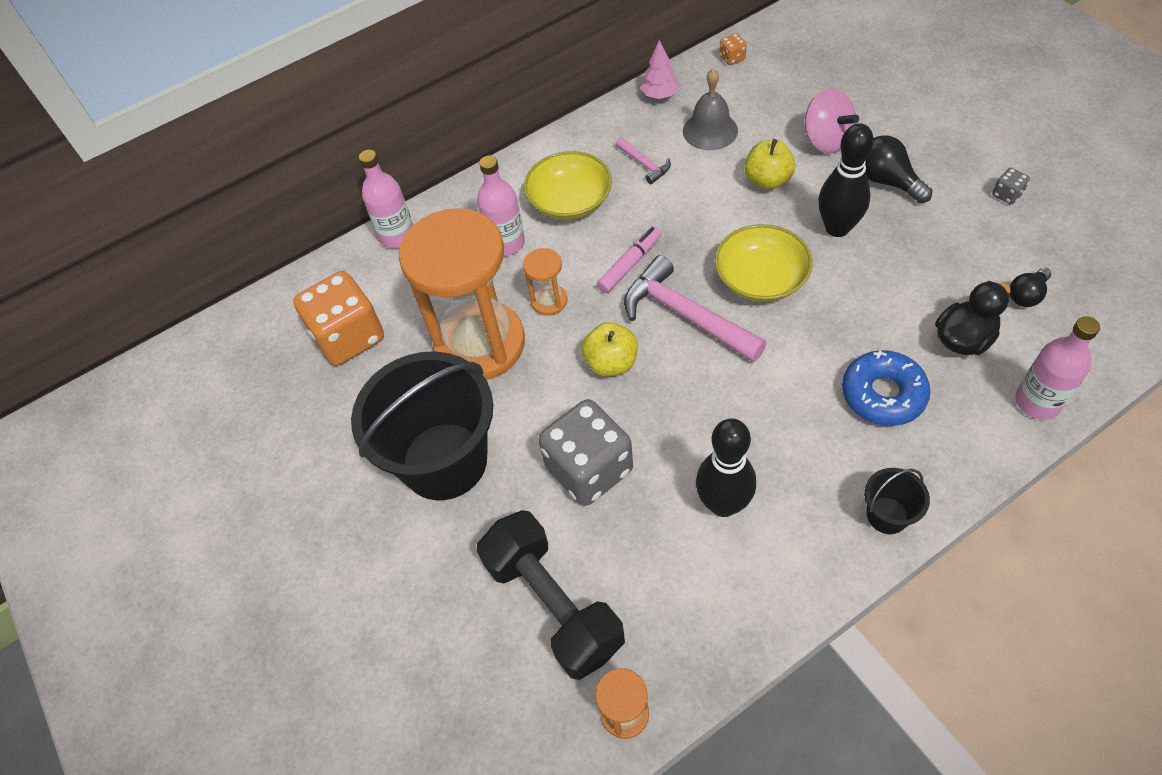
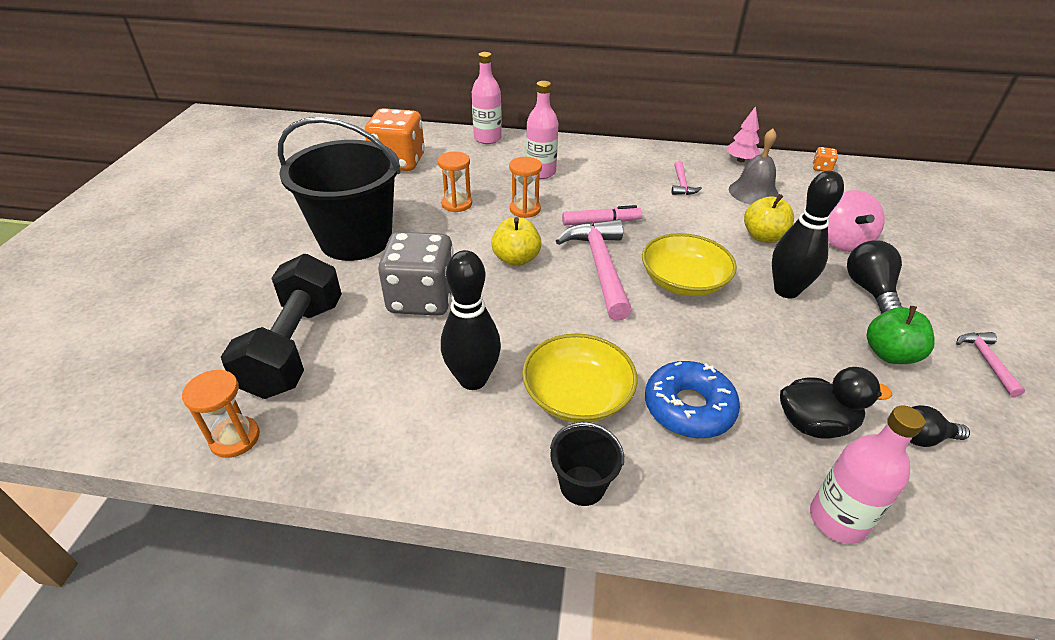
camera: 35 degrees right, 15 degrees down
orange hourglass [399,208,525,380] -> orange hourglass [437,151,472,212], size x0.41
yellow bowl [524,151,612,220] -> yellow bowl moved to [522,334,638,423]
grey dice [992,168,1030,204] -> pink hammer [956,332,1025,397]
none -> green apple [867,306,935,364]

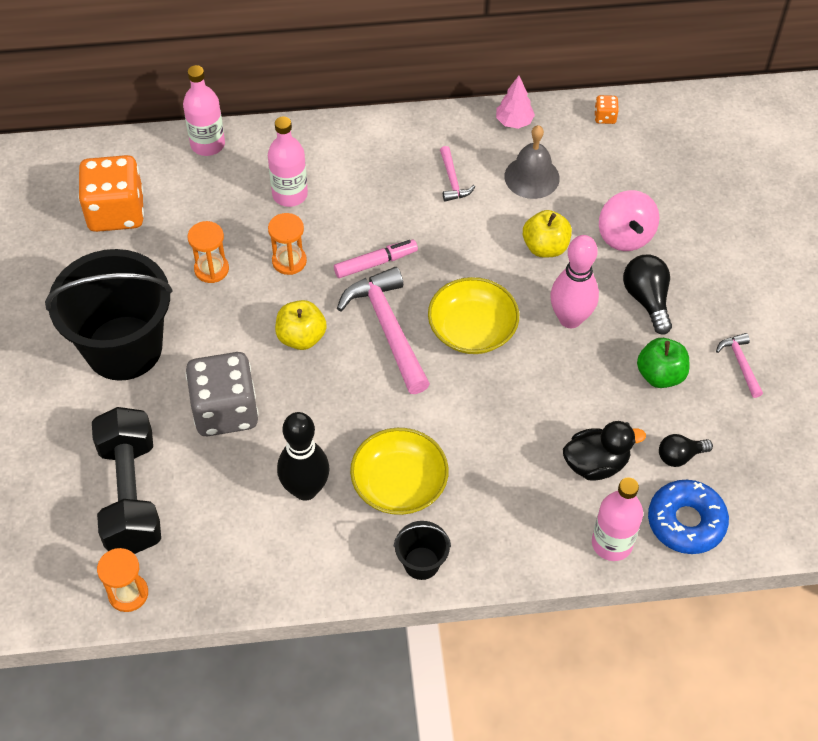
camera: 15 degrees left, 15 degrees up
blue donut [645,361,740,438] -> blue donut moved to [648,480,729,554]
black bowling pin [772,171,844,299] -> pink bowling pin [550,235,599,328]

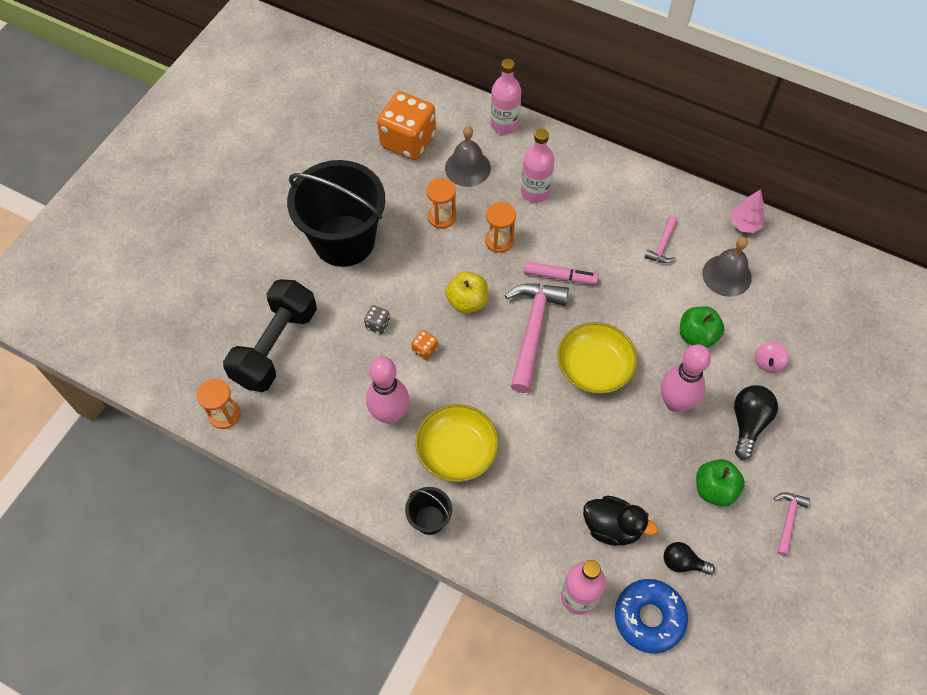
camera: 35 degrees right, 5 degrees up
grey dice [185,352,259,436] -> grey dice [364,305,390,334], size x0.40
black bowling pin [277,412,330,501] -> pink bowling pin [366,357,409,424]
yellow apple [523,210,572,258] -> green apple [680,306,724,348]
orange dice [594,95,619,124] -> orange dice moved to [411,330,438,360]
pink spinning top [599,190,659,251] -> pink spinning top [755,342,789,372], size x0.59
none -> grey bell [445,126,491,187]

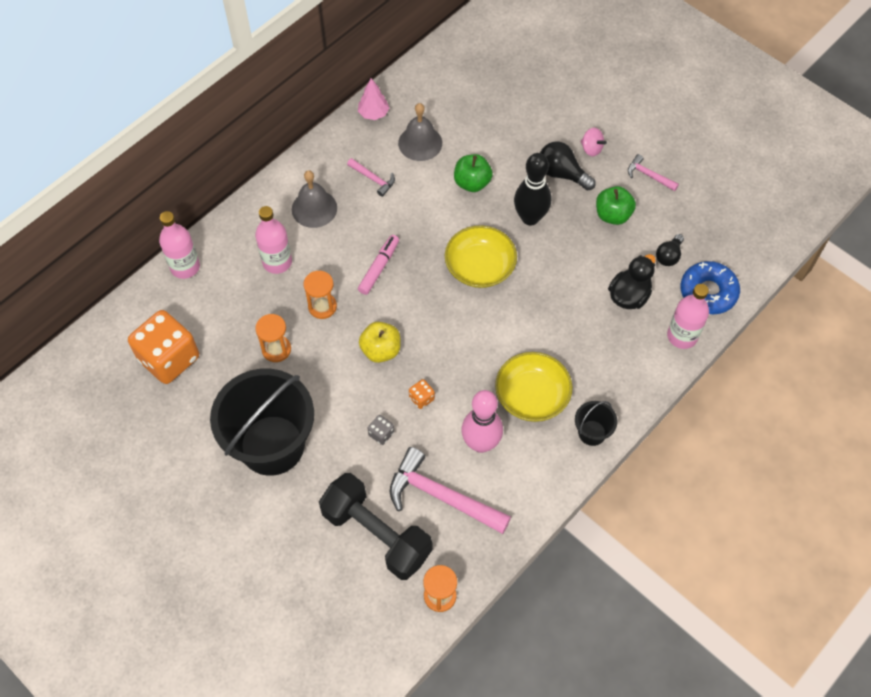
camera: 75 degrees left, 0 degrees up
grey bell [445,126,491,187] -> grey bell moved to [292,170,337,228]
pink hammer [505,283,569,393] -> pink hammer moved to [390,447,511,534]
pink bowling pin [661,344,711,412] -> black bowling pin [514,153,551,225]
pink spinning top [755,342,789,372] -> pink spinning top moved to [580,128,607,156]

